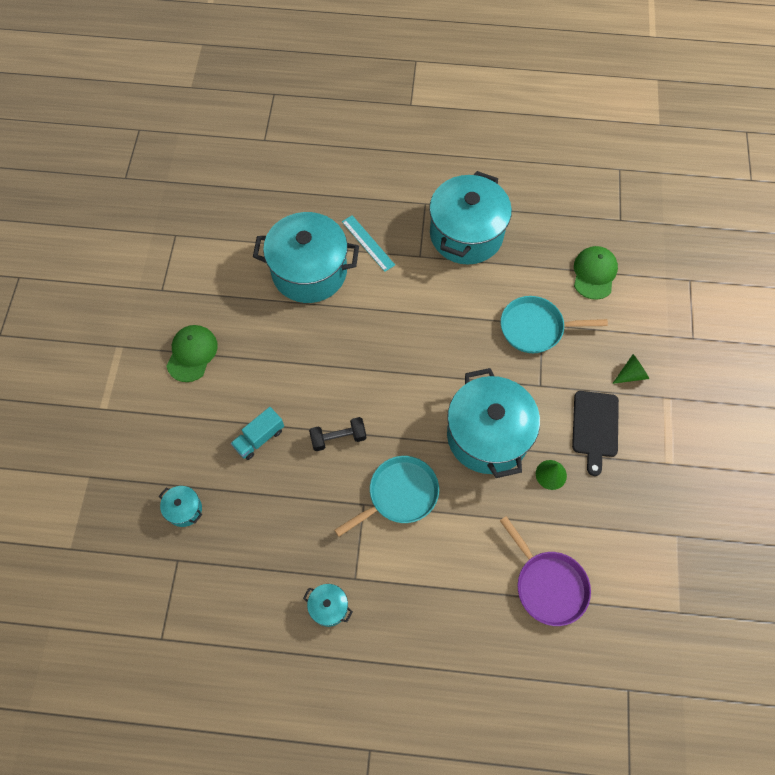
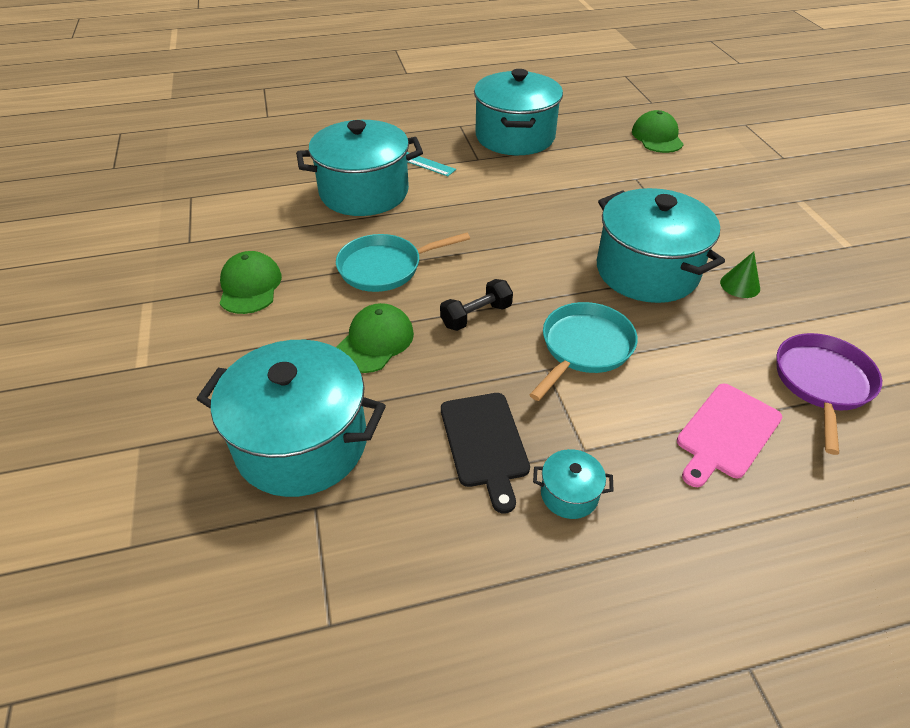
camera: 20 degrees left, 20 degrees down
turquoise pot [159,486,202,527] -> turquoise pot [197,340,386,497], size x2.40
turquoise truck [231,407,284,460] -> green cap [336,303,414,373]
purple pan [500,516,591,626] -> purple pan turned 105 degrees counterclockwise [777,333,882,455]
turquoise pan [501,296,608,353] -> turquoise pan moved to [336,233,470,292]
black cutting board [572,391,619,476] -> black cutting board moved to [441,393,530,513]
green cone [612,354,649,384] -> none
none -> pink cutting board [677,384,782,487]

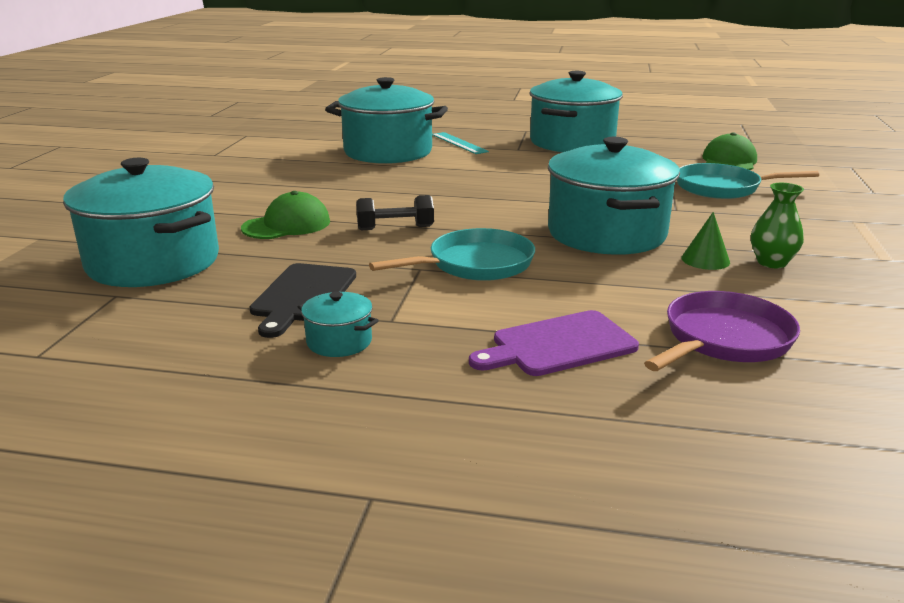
camera: 25 degrees right, 20 degrees down
green cap [220,251,282,314] -> none
turquoise pan [336,233,470,292] -> turquoise pan moved to [677,163,819,199]
pink cutting board [677,384,782,487] -> purple cutting board [469,310,639,376]
none -> green vase [751,183,804,268]

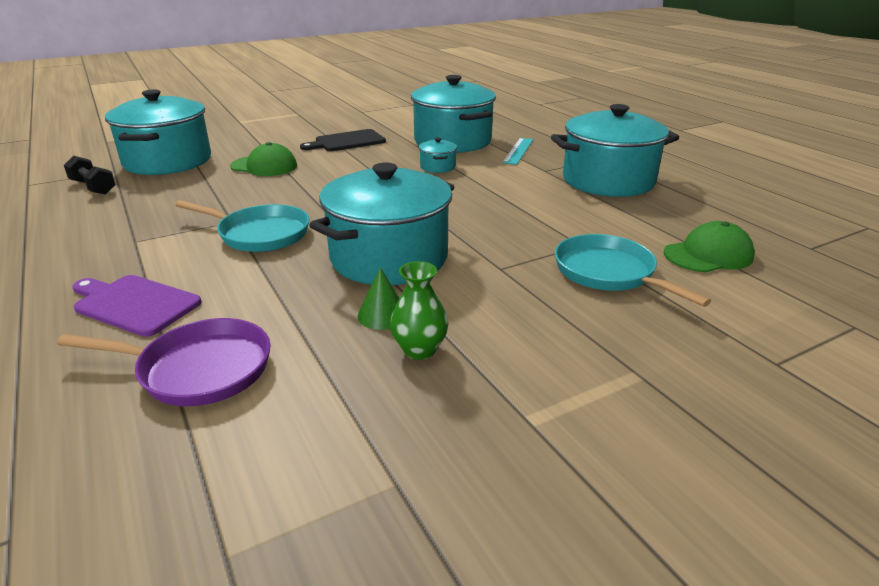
camera: 50 degrees right, 5 degrees up
black cutting board [249,263,356,338] -> black cutting board moved to [300,129,386,151]
turquoise pot [298,292,379,357] -> turquoise pot moved to [419,138,457,173]
black dumbbell [356,195,434,230] -> black dumbbell moved to [64,156,116,195]

